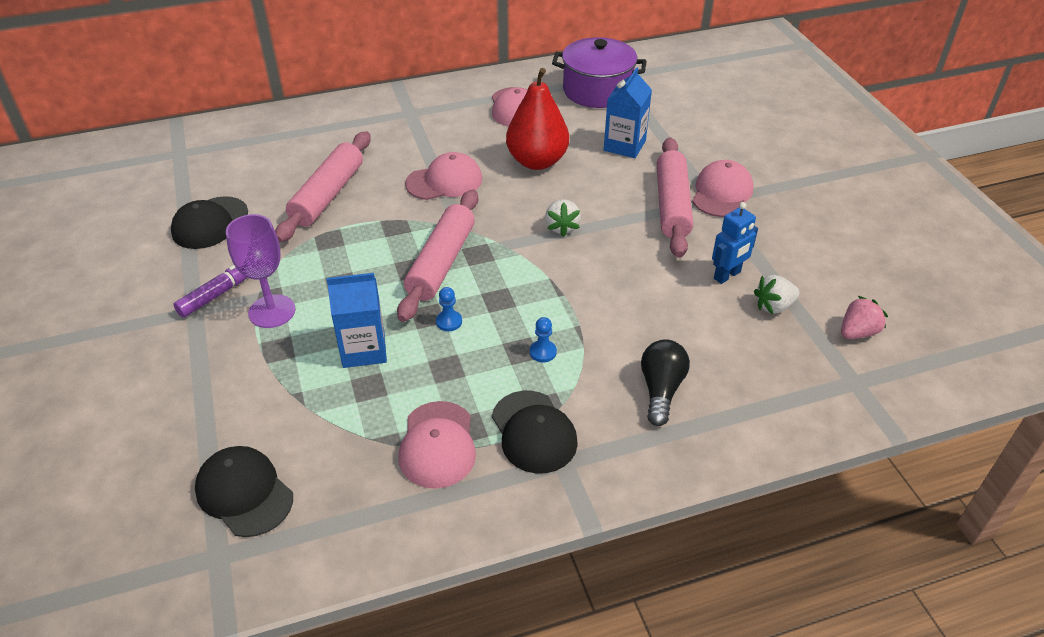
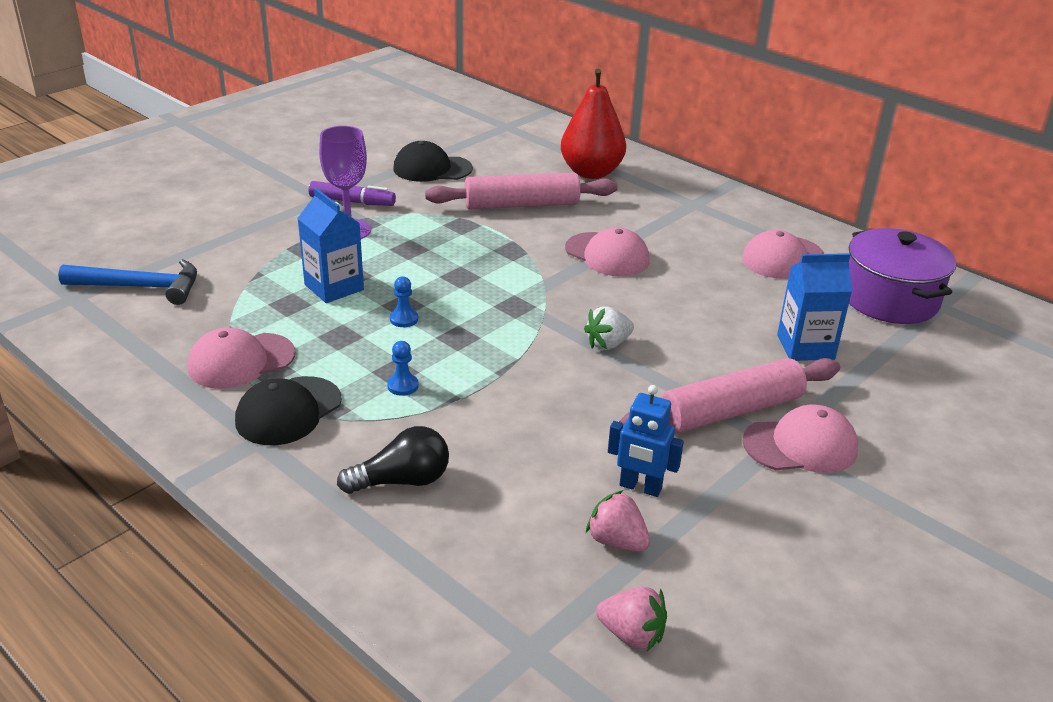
camera: 60 degrees right, 10 degrees down
black cap [195,446,293,537] -> blue hammer [58,259,197,305]
pink rolling pin [397,189,478,322] -> none
red pear [506,68,569,170] -> red pear moved to [561,69,626,179]
white strawberry [754,275,800,314] -> pink strawberry [586,490,650,552]

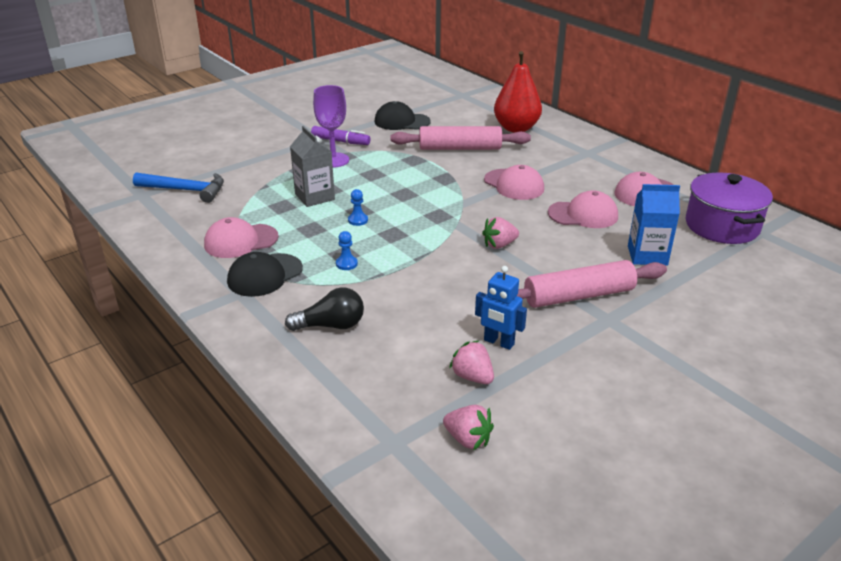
camera: 10 degrees right, 0 degrees up
blue carton [297,188,364,303] -> grey carton [290,126,335,207]
white strawberry [584,306,634,350] -> pink strawberry [482,217,519,249]
pink cap [743,404,858,473] -> pink cap moved to [548,190,618,228]

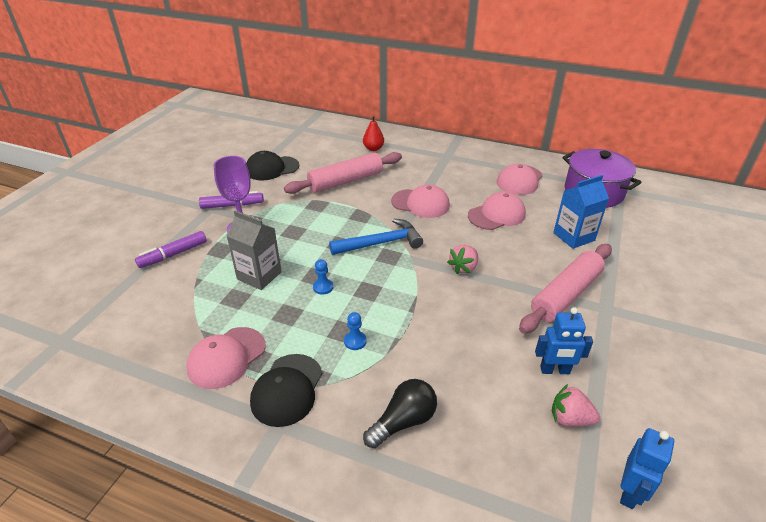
camera: 30 degrees left, 5 degrees up
blue hammer [133,172,224,203] -> blue hammer moved to [329,218,423,255]
pink strawberry [443,405,494,450] -> blue robot [620,428,674,509]
red pear [494,51,542,132] -> red pear [363,116,384,151], size x0.51
none -> purple marker [135,231,207,268]

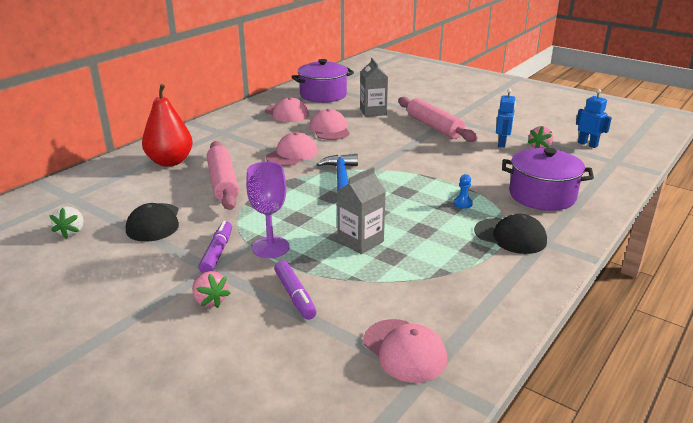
camera: 75 degrees left, 10 degrees down
pink cap [187,327,266,389] -> pink cap moved to [363,319,447,383]
blue pawn [313,259,333,295] -> none
red pear [363,116,384,151] -> red pear [142,84,193,167], size x1.96
black light bulb [363,379,437,448] -> purple pot [502,148,594,211]
pink strawberry [447,245,478,274] -> pink strawberry moved to [192,271,231,308]
blue carton [553,175,609,249] -> grey carton [360,58,388,117]
none -> white strawberry [49,206,84,239]

